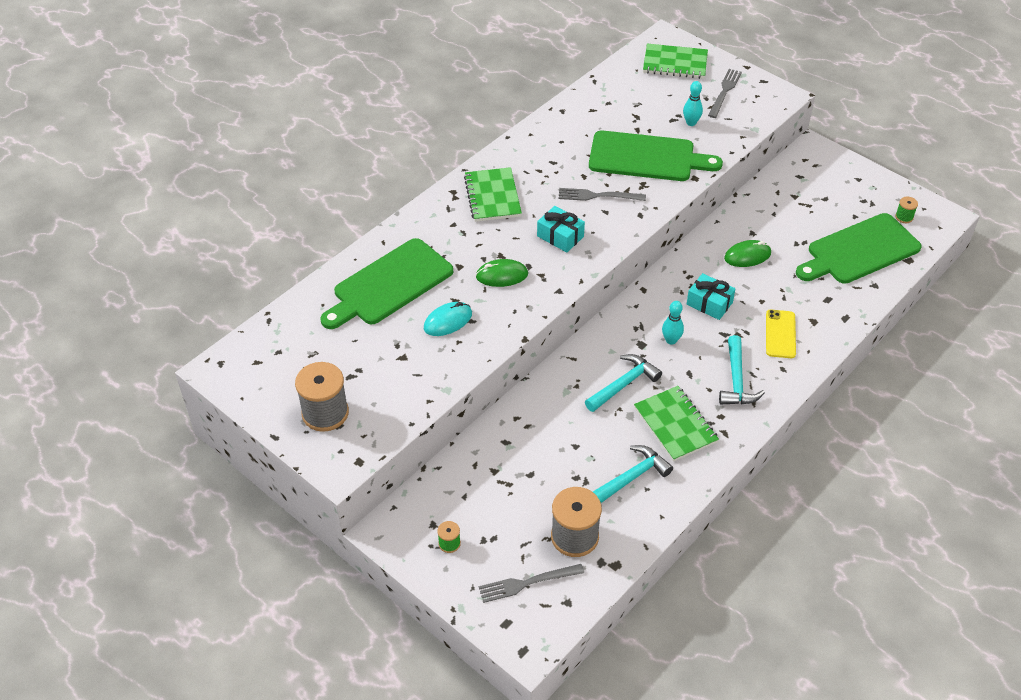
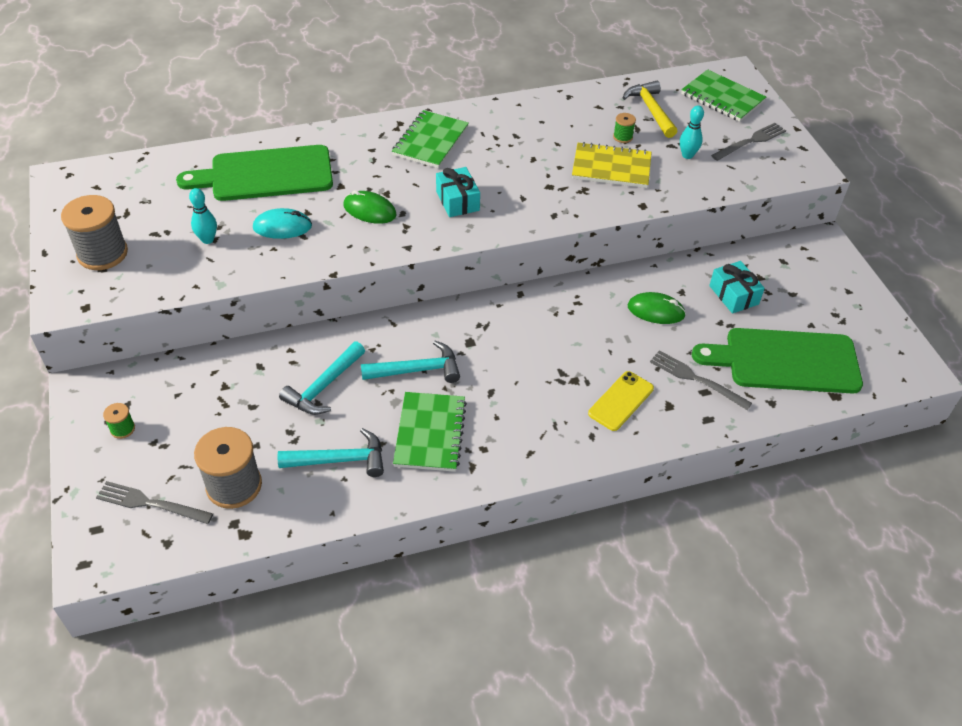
camera: 30 degrees right, 0 degrees up
grey fork [559,188,646,201] -> grey fork moved to [650,350,752,410]
green cutting board [589,131,723,181] -> yellow notebook [572,142,652,188]
turquoise bowling pin [662,301,684,345] -> turquoise bowling pin moved to [189,188,217,244]
turquoise gift [687,273,736,320] -> turquoise gift moved to [709,261,765,313]
turquoise hammer [719,335,765,405] -> turquoise hammer moved to [279,341,365,415]
green spool [895,197,918,223] -> green spool moved to [613,113,636,143]
none -> yellow hammer [622,81,677,138]

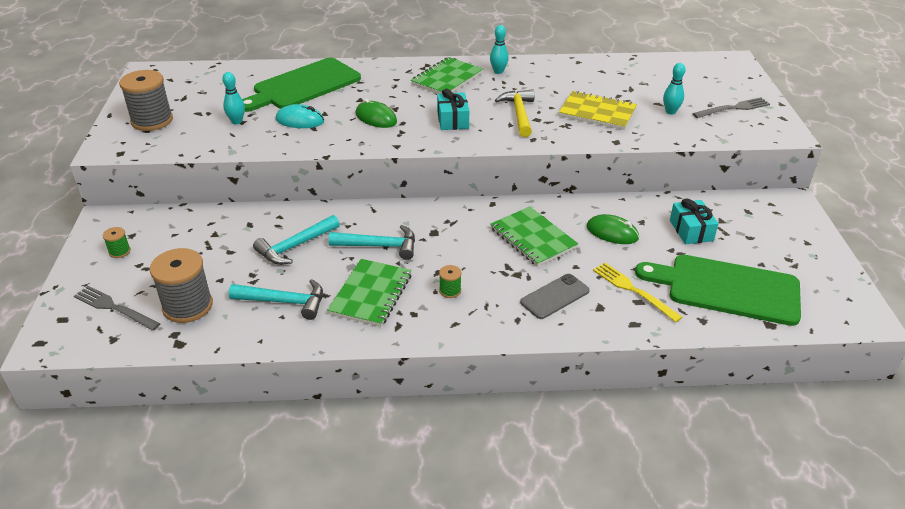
camera: 15 degrees right, 10 degrees down
green cutting board [176,145,333,201] -> green cutting board turned 45 degrees counterclockwise [242,58,361,112]
yellow phone [588,371,654,431] -> grey phone [520,274,590,319]
green spool [613,113,636,143] -> green spool moved to [439,265,462,298]
yellow hammer [622,81,677,138] -> yellow hammer moved to [495,89,534,137]
grey fork [650,350,752,410] -> yellow fork [593,263,682,322]
green notebook [681,69,766,122] -> green notebook moved to [490,206,578,267]
none -> turquoise bowling pin [490,25,509,74]

